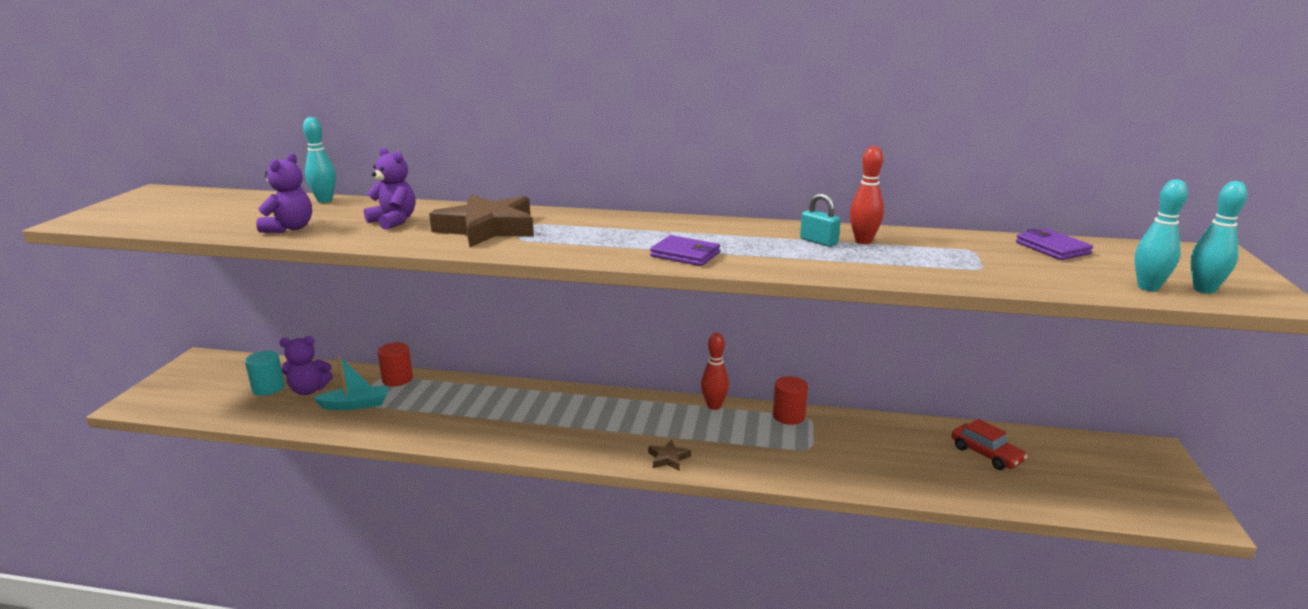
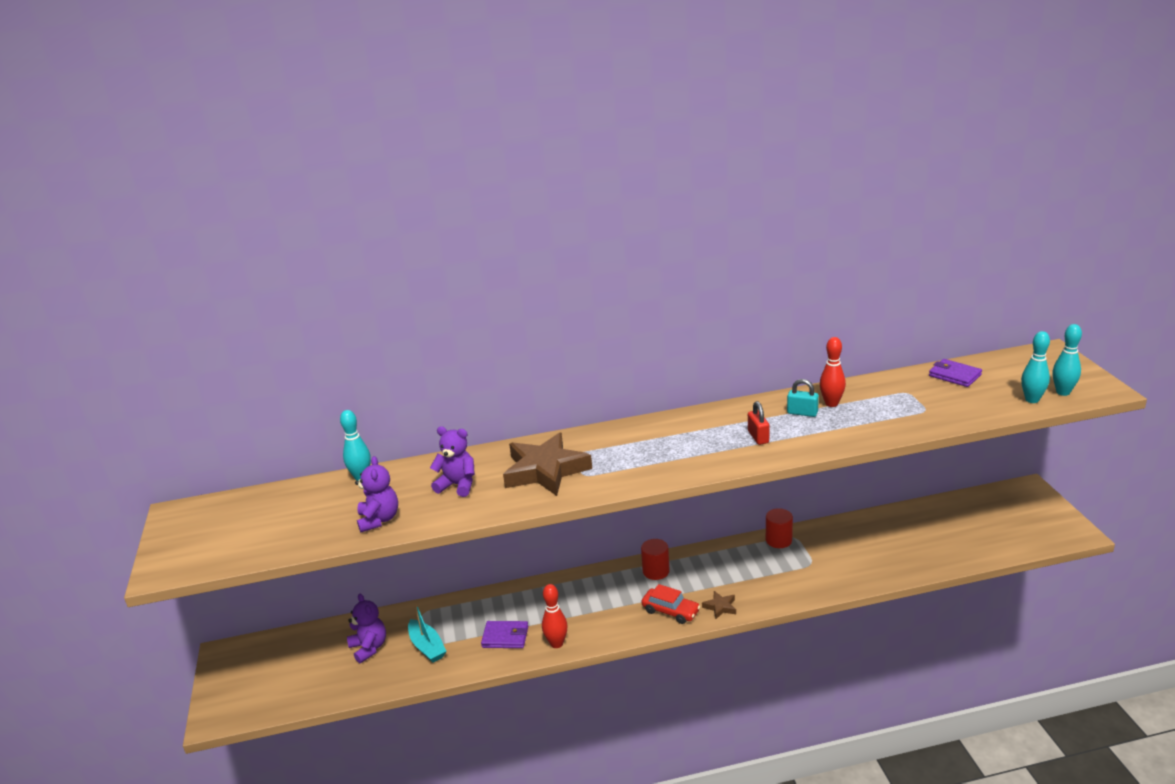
camera: 20 degrees left, 5 degrees up
turquoise cylinder [245,351,285,396] -> none
purple teddy bear [279,336,333,395] -> purple teddy bear turned 90 degrees counterclockwise [347,594,386,663]
turquoise boat [313,355,389,410] -> turquoise boat turned 90 degrees clockwise [408,603,447,662]
red cylinder [378,342,413,386] -> red cylinder moved to [641,539,670,580]
purple wallet [650,235,720,266] -> purple wallet moved to [481,621,528,648]
red bowling pin [701,333,729,410] -> red bowling pin moved to [542,584,568,648]
red car [952,419,1028,470] -> red car moved to [641,584,700,624]
none -> red padlock [748,401,769,445]

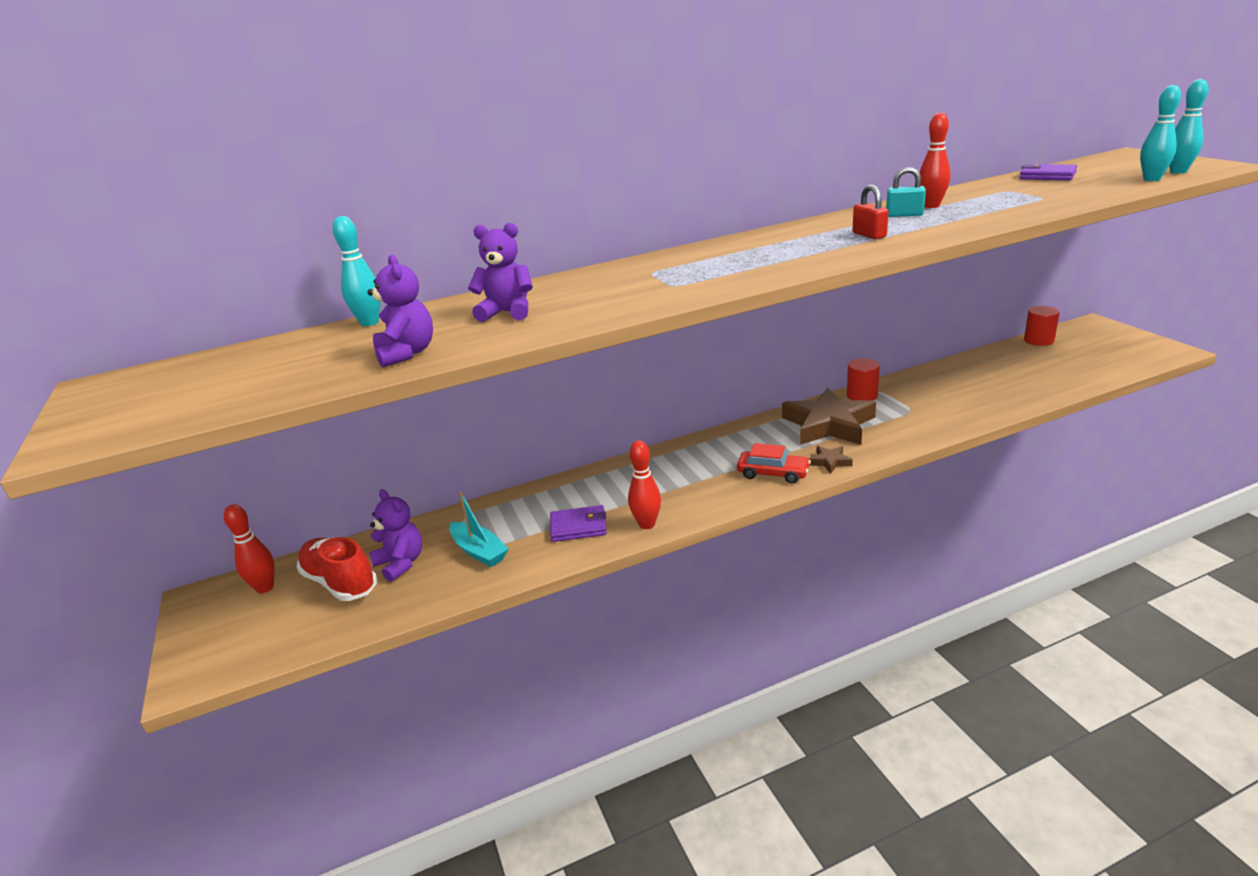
camera: 10 degrees left, 0 degrees up
brown star [503,432,592,496] -> brown star moved to [782,387,876,445]
red cylinder [641,539,670,580] -> red cylinder moved to [1024,306,1060,346]
none -> red bowling pin [224,504,275,593]
none -> red shoe [297,537,377,601]

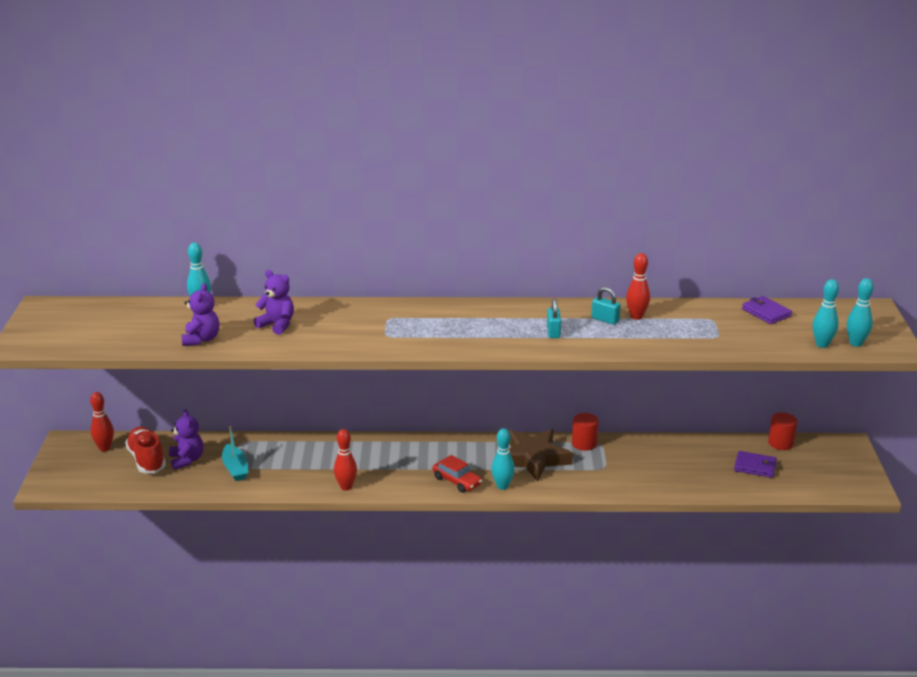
camera: 20 degrees right, 0 degrees up
purple wallet [550,505,607,542] -> purple wallet moved to [734,451,777,478]
brown star [809,446,853,474] -> turquoise bowling pin [491,428,515,490]
red padlock [853,185,888,240] -> turquoise padlock [547,298,561,338]

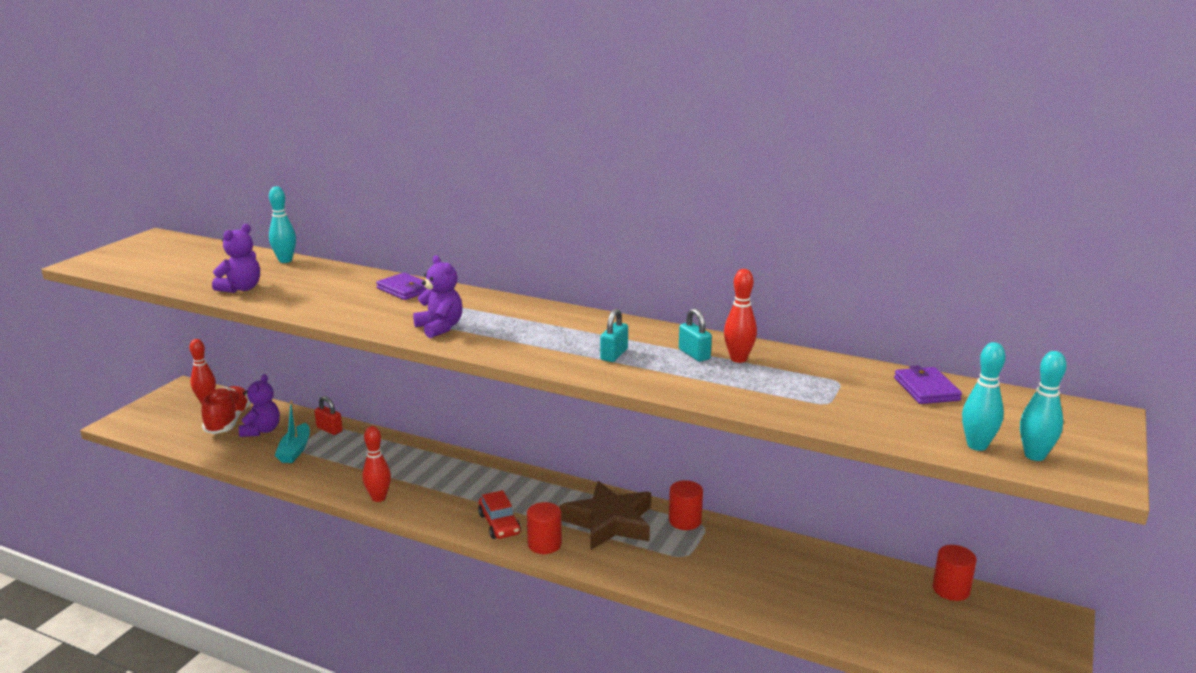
camera: 25 degrees right, 5 degrees down
purple teddy bear [254,270,294,335] -> purple teddy bear moved to [413,255,463,338]
turquoise bowling pin [491,428,515,490] -> red cylinder [527,502,562,554]
purple wallet [734,451,777,478] -> purple wallet moved to [376,273,427,300]
none -> red padlock [314,396,343,435]

